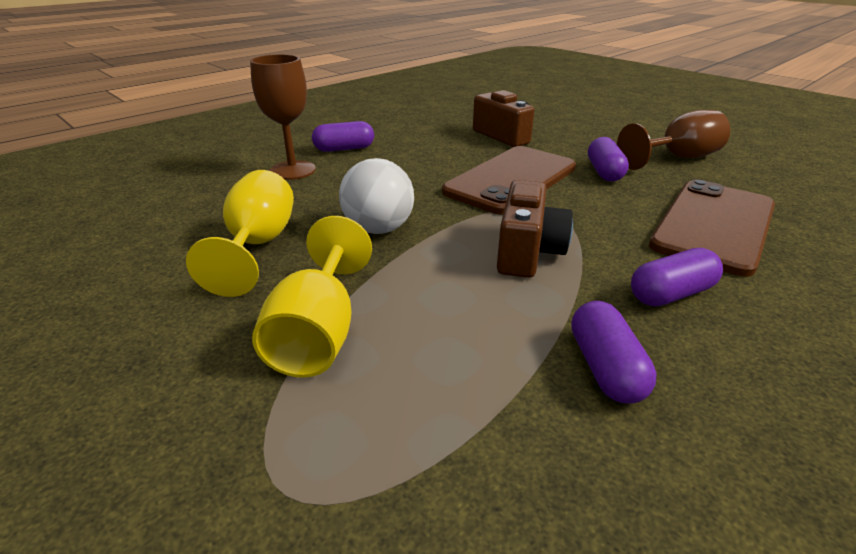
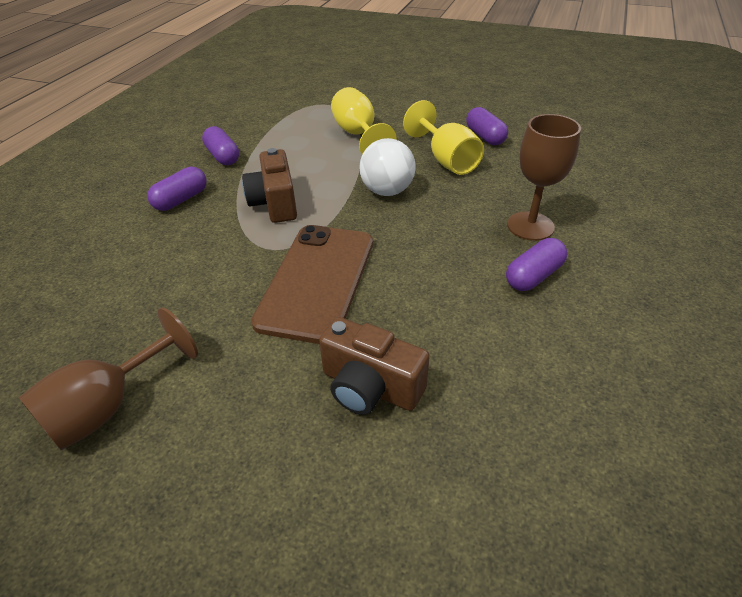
camera: 155 degrees right, 10 degrees up
purple capsule [588,137,629,182] -> purple capsule moved to [466,107,508,145]
brown phone [649,180,775,277] -> none

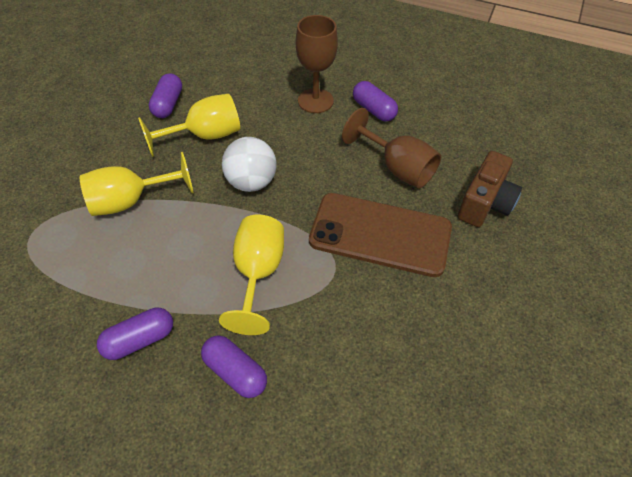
camera: 90 degrees left, 10 degrees up
brown goblet [18,307,198,450] -> brown goblet moved to [342,108,441,188]
brown camera [242,148,297,223] -> yellow goblet [219,214,284,335]
purple capsule [466,107,508,145] -> purple capsule turned 60 degrees counterclockwise [149,73,182,118]

